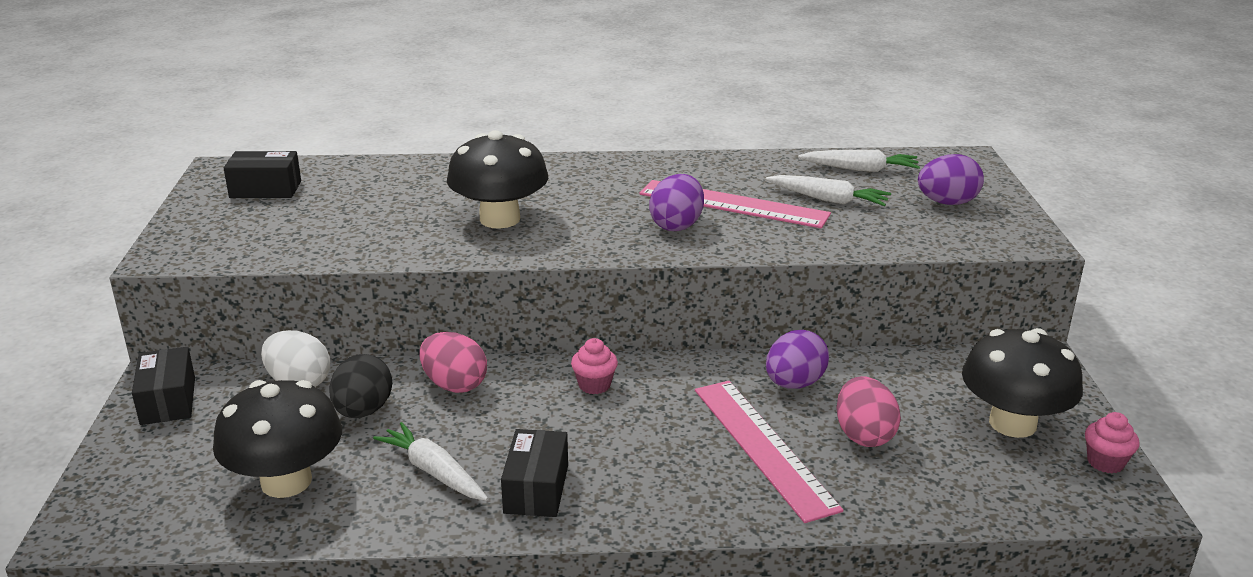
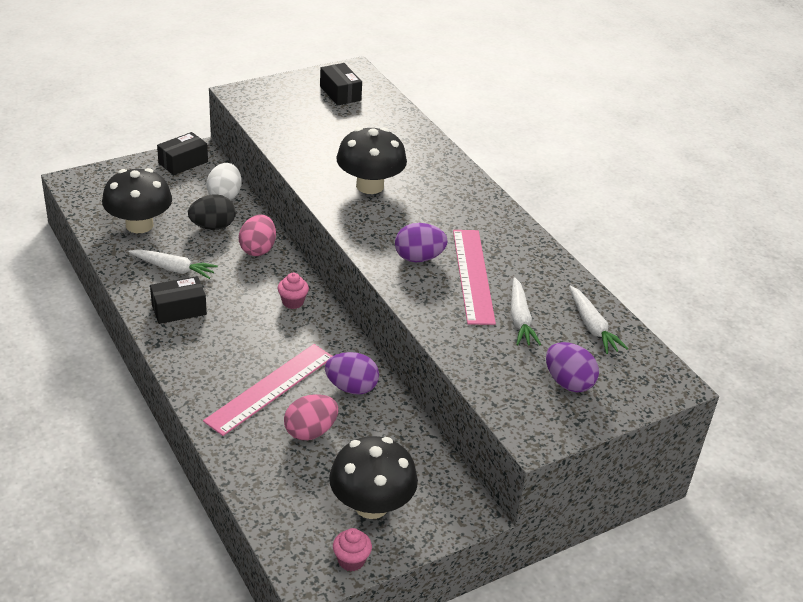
camera: 60 degrees right, 10 degrees up
white carrot [373,422,488,500] -> white carrot turned 90 degrees clockwise [129,249,218,279]

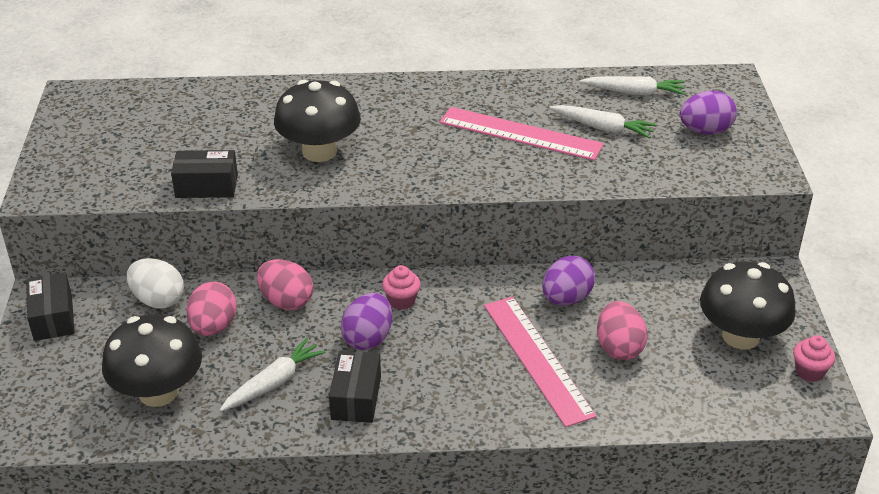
camera: 60 degrees left, 0 degrees up
black egg [188,194,236,230] -> pink egg [186,282,236,336]
black box [320,63,362,106] -> black box moved to [171,150,238,198]
purple egg [395,223,448,262] -> purple egg moved to [341,293,392,350]

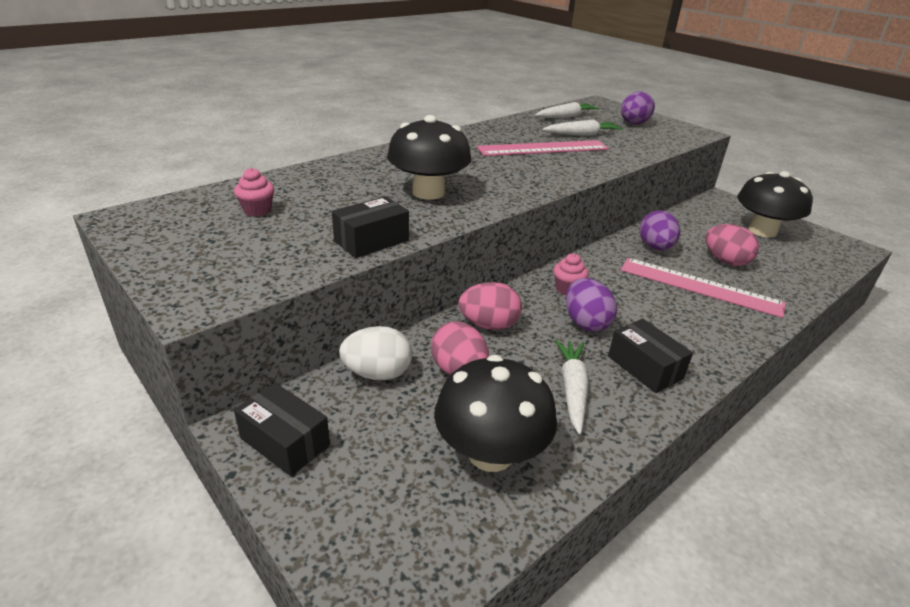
camera: 40 degrees left, 5 degrees down
pink cupcake [793,335,835,382] -> pink cupcake moved to [234,168,275,217]

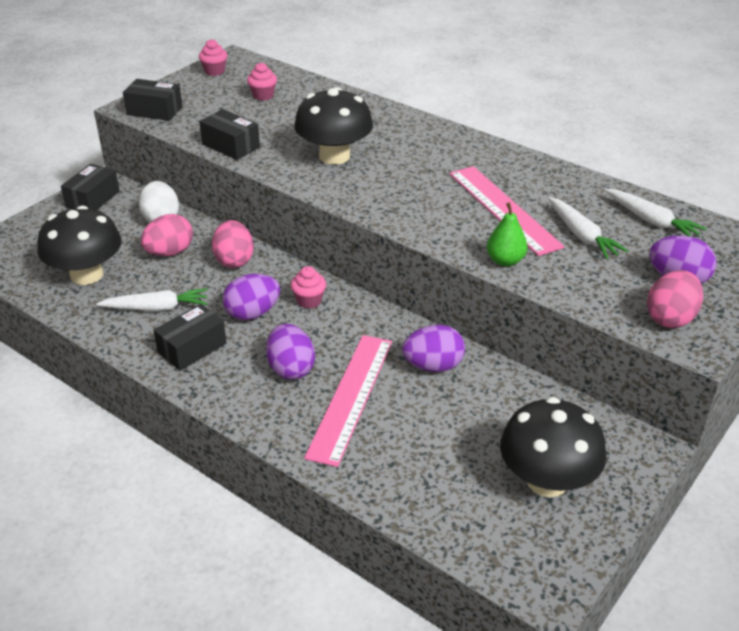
camera: 80 degrees right, 5 degrees up
pink egg [706,224,759,266] -> pink egg moved to [647,270,703,328]
none -> black box [123,79,183,121]
none -> pink cupcake [199,39,227,76]
none -> purple egg [266,324,315,380]
none -> green pear [487,203,528,267]

